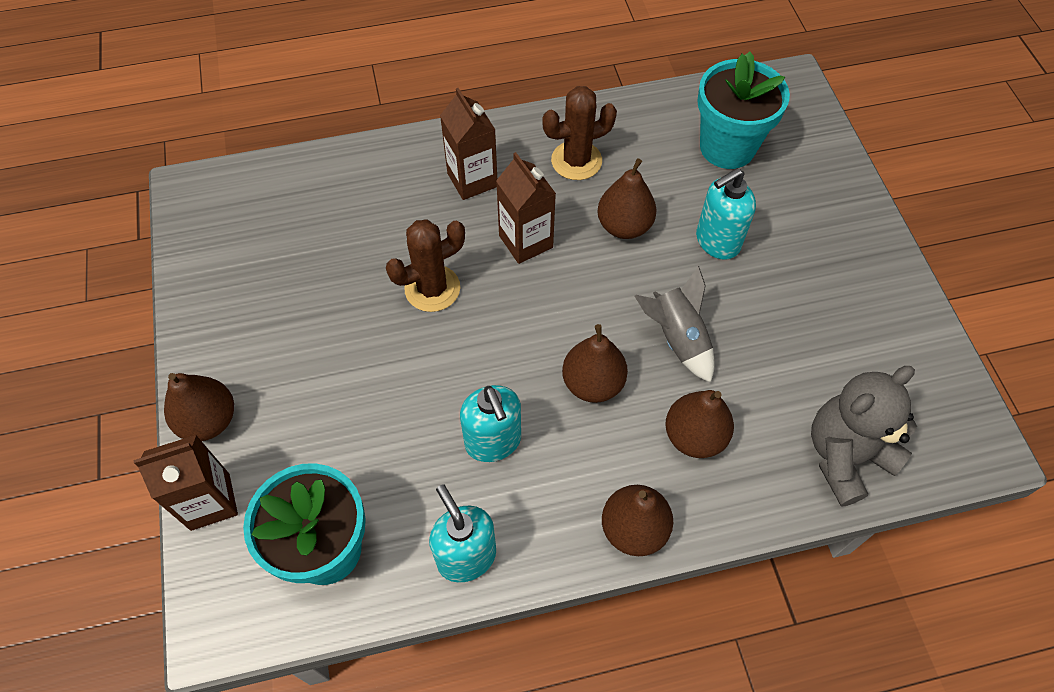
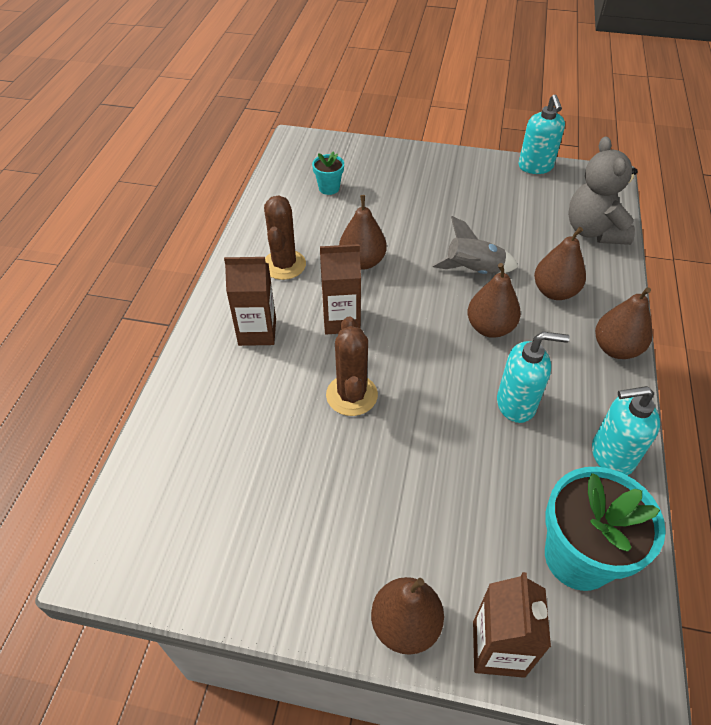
camera: 65 degrees left, 10 degrees down
turquoise soap dispenser [696,168,756,260] -> turquoise soap dispenser moved to [519,95,565,174]
turquoise flower pot [697,52,790,169] -> turquoise flower pot [312,151,344,195], size x0.49

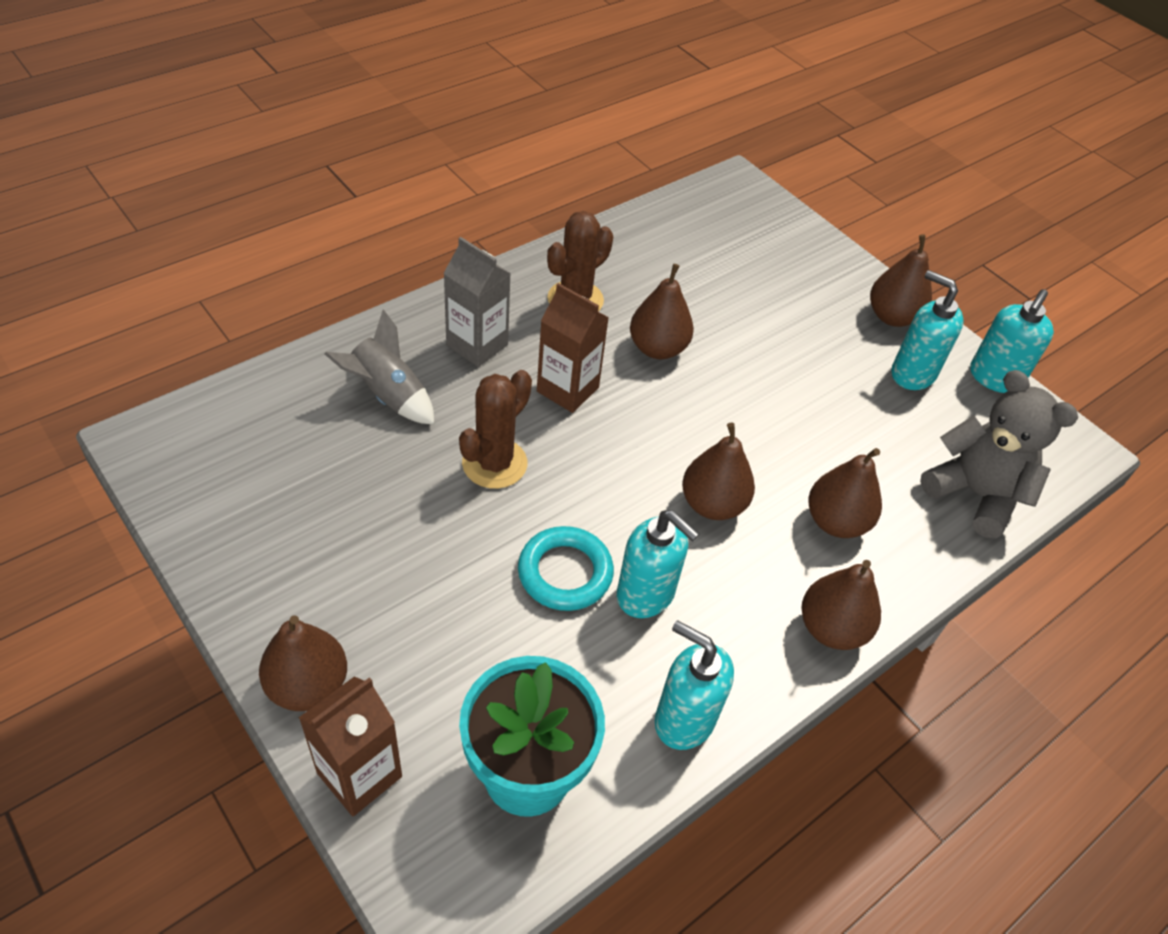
camera: 35 degrees right, 0 degrees up
brown carton [224,257,276,346] -> grey carton [443,237,511,367]
turquoise flower pot [312,151,344,195] -> none
grey rocket [432,216,518,274] -> grey rocket moved to [325,310,434,424]
grey teddy bear [568,136,638,245] -> grey teddy bear turned 105 degrees clockwise [920,370,1078,538]
none -> turquoise ring [518,526,614,611]
none -> brown pear [870,234,932,327]
none -> turquoise soap dispenser [892,270,964,390]

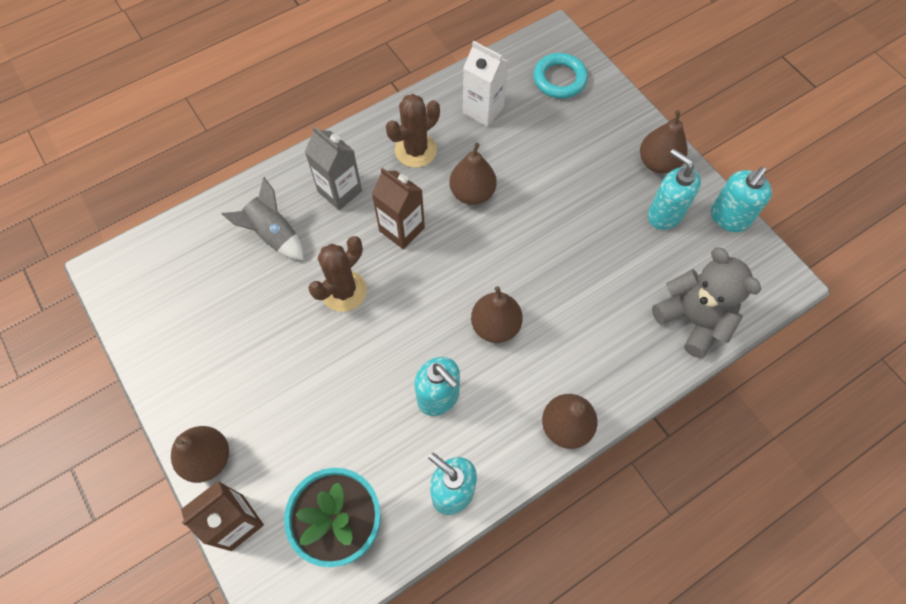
camera: 10 degrees right, 15 degrees up
turquoise ring [518,526,614,611] -> turquoise ring moved to [533,53,588,99]
brown pear [809,448,882,538] -> none
none -> white carton [463,41,509,127]

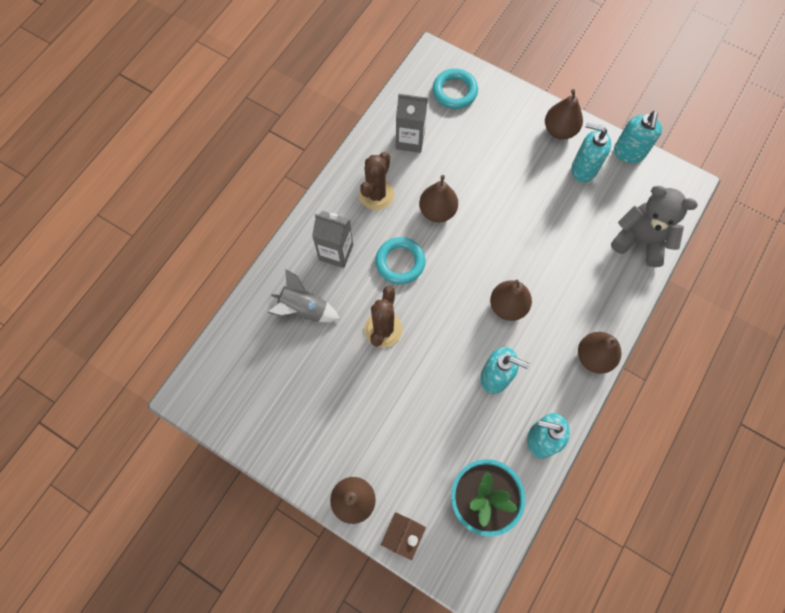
camera: 25 degrees left, 5 degrees up
brown carton [372,168,425,249] -> turquoise ring [375,237,425,284]
white carton [463,41,509,127] -> grey carton [396,94,428,153]

